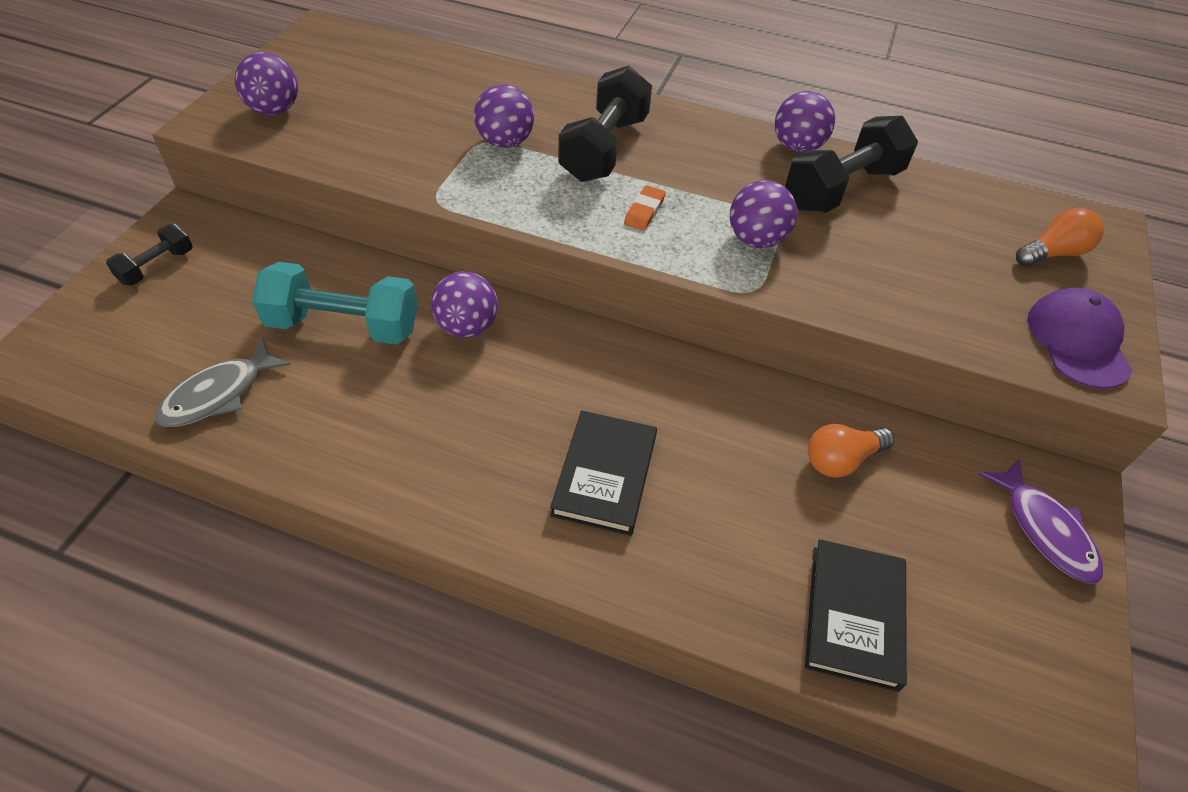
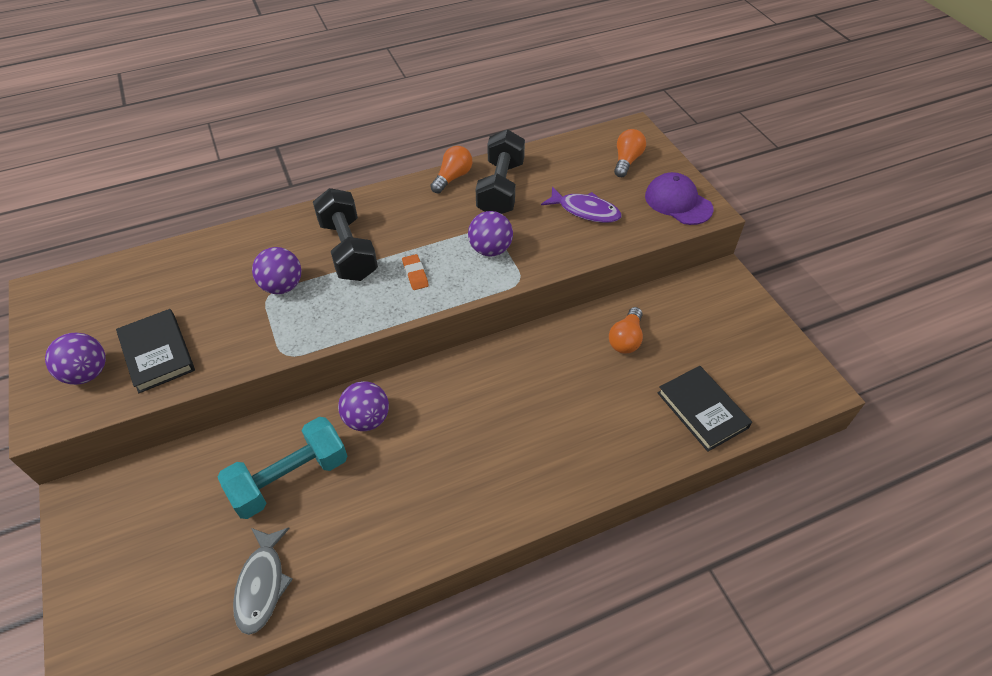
camera: 40 degrees left, 0 degrees up
black dumbbell [106,224,193,285] -> none
black book [550,411,657,536] -> black book moved to [116,309,195,393]
purple ball [775,91,835,153] -> orange light bulb [430,146,472,193]
purple fish [979,458,1103,584] -> purple fish moved to [541,187,621,223]

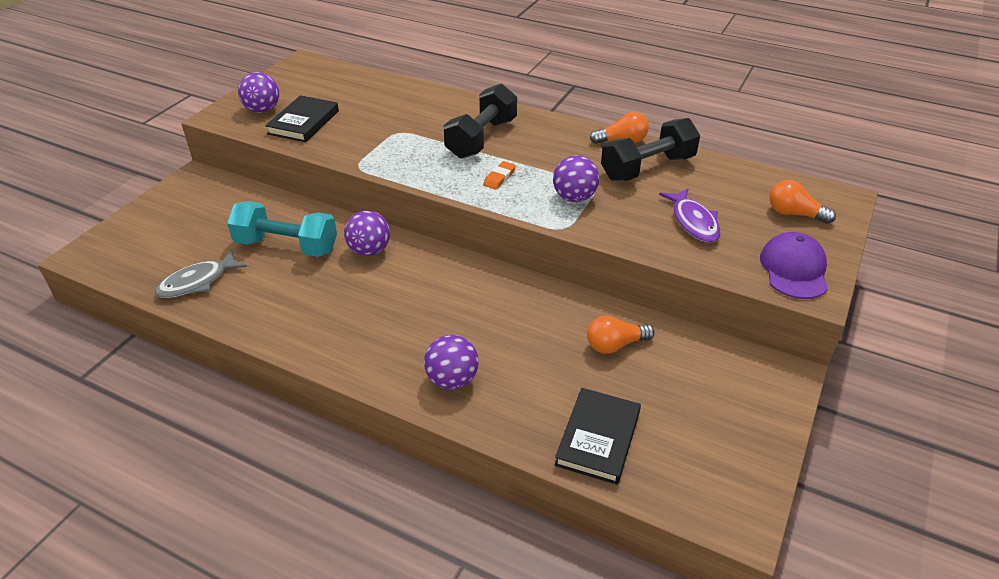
camera: 50 degrees right, 10 degrees down
purple ball [252,247,301,294] -> purple ball moved to [424,335,479,389]
orange light bulb [614,129,646,177] -> orange light bulb turned 135 degrees counterclockwise [770,180,836,224]

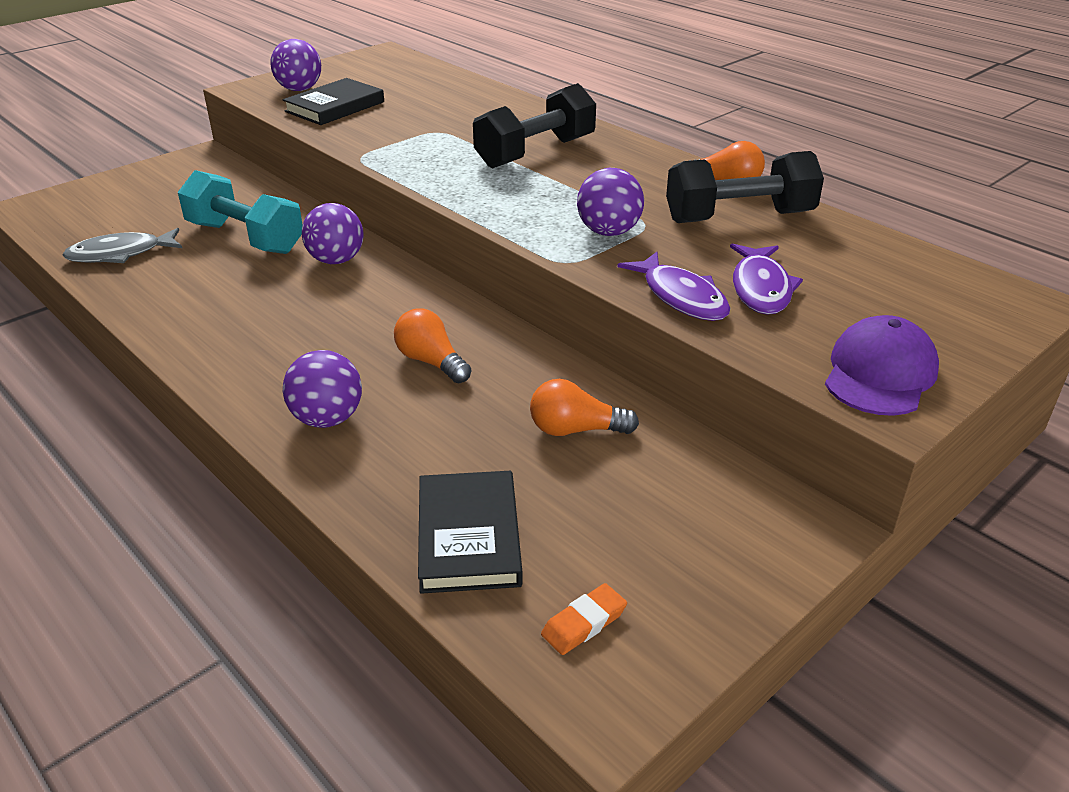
camera: 20 degrees right, 5 degrees down
orange eraser [483,161,516,189] -> orange eraser moved to [541,583,627,655]
black book [555,388,641,485] -> black book turned 45 degrees counterclockwise [418,471,523,594]
orange light bulb [770,180,836,224] -> orange light bulb moved to [394,308,471,383]
none -> purple fish [617,252,730,321]

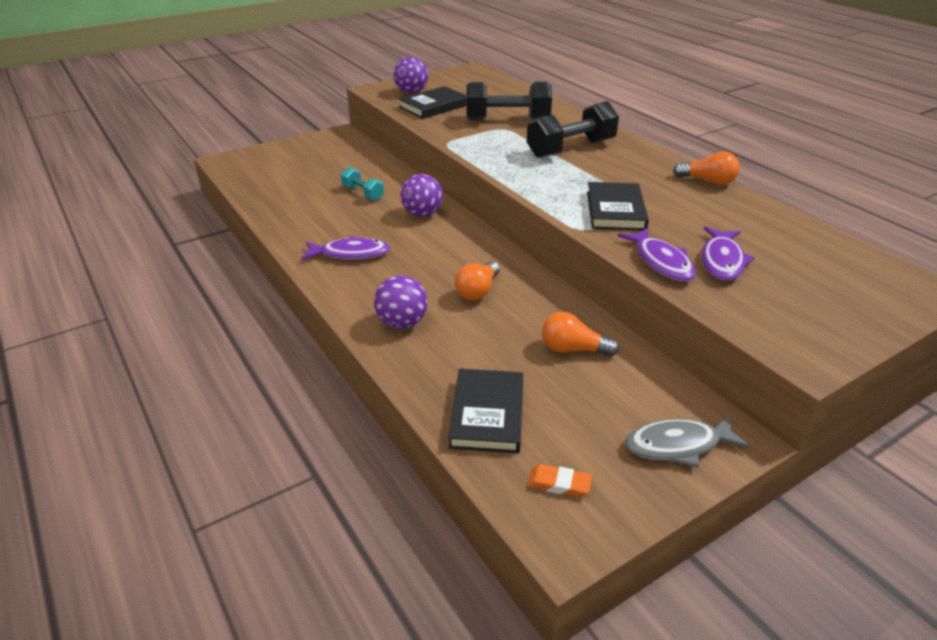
camera: 10 degrees right, 0 degrees up
grey fish [63,228,182,263] -> grey fish moved to [625,415,750,467]
turquoise dumbbell [178,170,303,254] -> turquoise dumbbell [341,167,384,201], size x0.54
orange light bulb [394,308,471,383] -> orange light bulb turned 120 degrees counterclockwise [455,261,500,300]
orange eraser [541,583,627,655] -> orange eraser turned 45 degrees clockwise [527,464,592,497]
purple ball [577,168,644,236] -> black book [587,182,649,231]
black dumbbell [666,151,824,223] -> black dumbbell moved to [466,82,552,120]
purple cap [825,315,939,416] -> none
none -> purple fish [301,236,390,260]

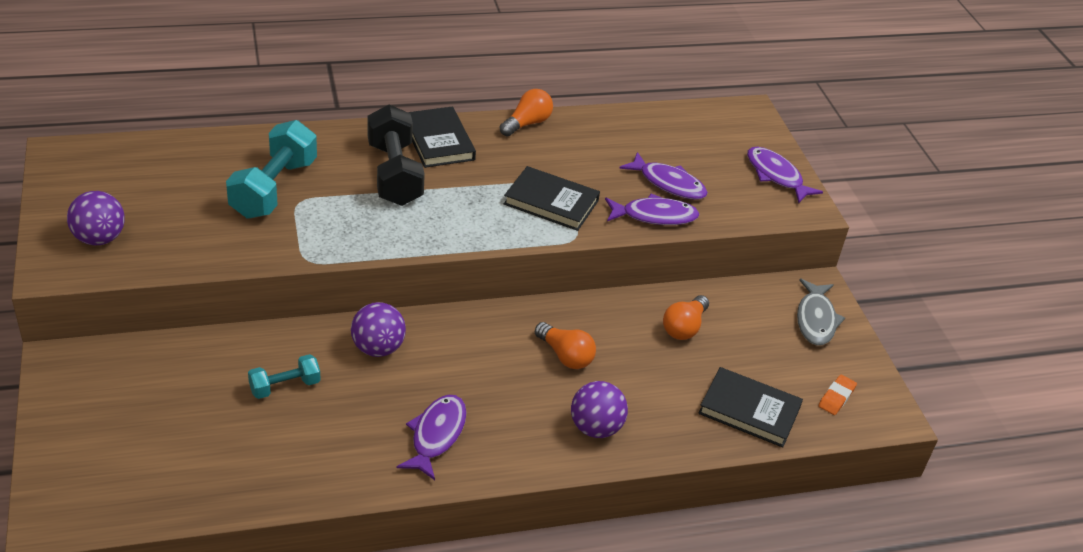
camera: 75 degrees left, 5 degrees up
black book [399,86,466,119] -> black book moved to [408,107,476,168]
black dumbbell [466,82,552,120] -> turquoise dumbbell [226,120,317,219]
none -> purple fish [747,147,823,203]

